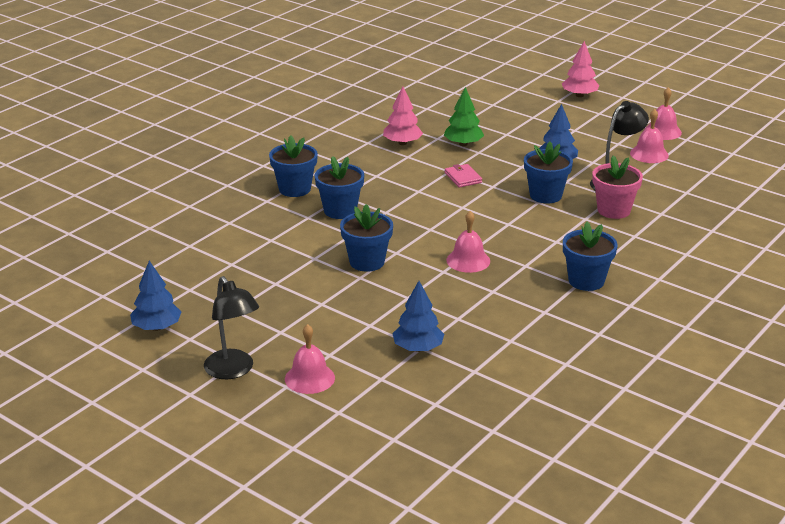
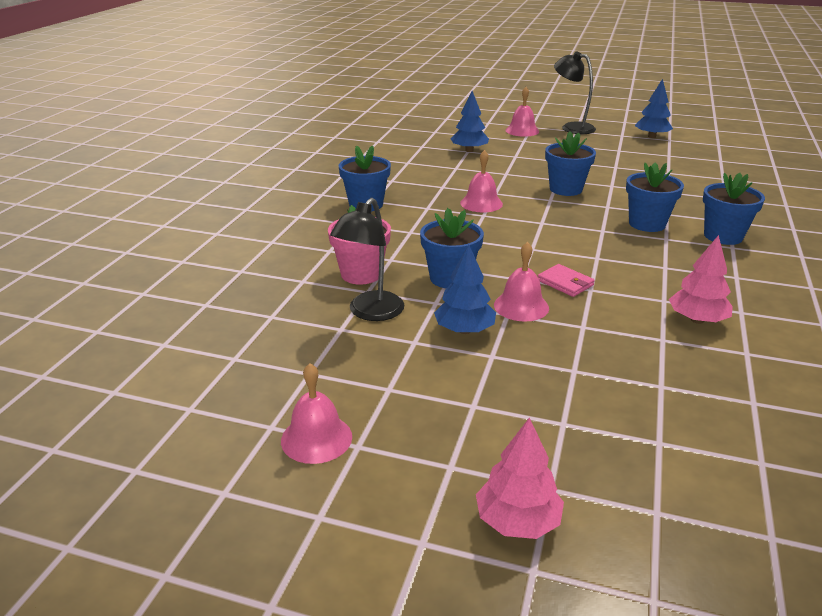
camera: 160 degrees right, 0 degrees up
green tree [444,87,484,146] -> none
pink bell [630,109,669,163] -> pink bell moved to [494,242,549,322]

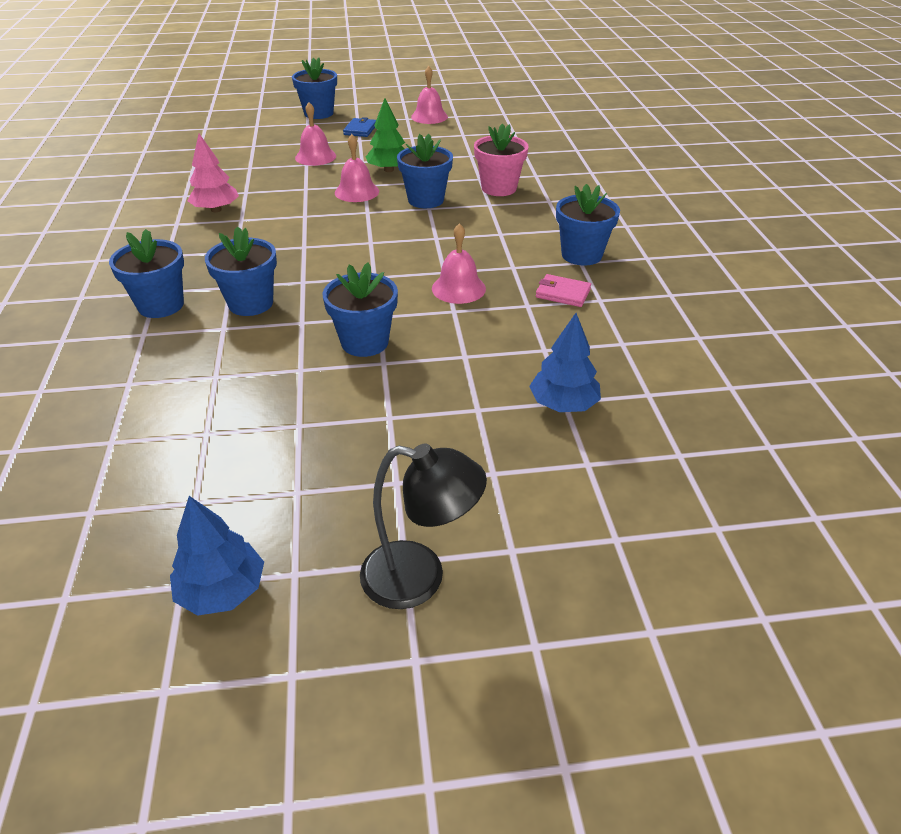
camera: 155 degrees right, 10 degrees up
black lamp [330,198,404,321] -> none
blue tree [434,244,496,334] -> green tree [366,98,405,172]
pink tree [476,417,564,539] -> blue flower pot [292,57,337,119]
pink bell [506,87,539,137] -> pink bell moved to [295,102,336,166]
pink wallet [538,264,595,297] -> pink wallet moved to [536,274,591,307]
none -> blue wallet [343,117,376,137]

